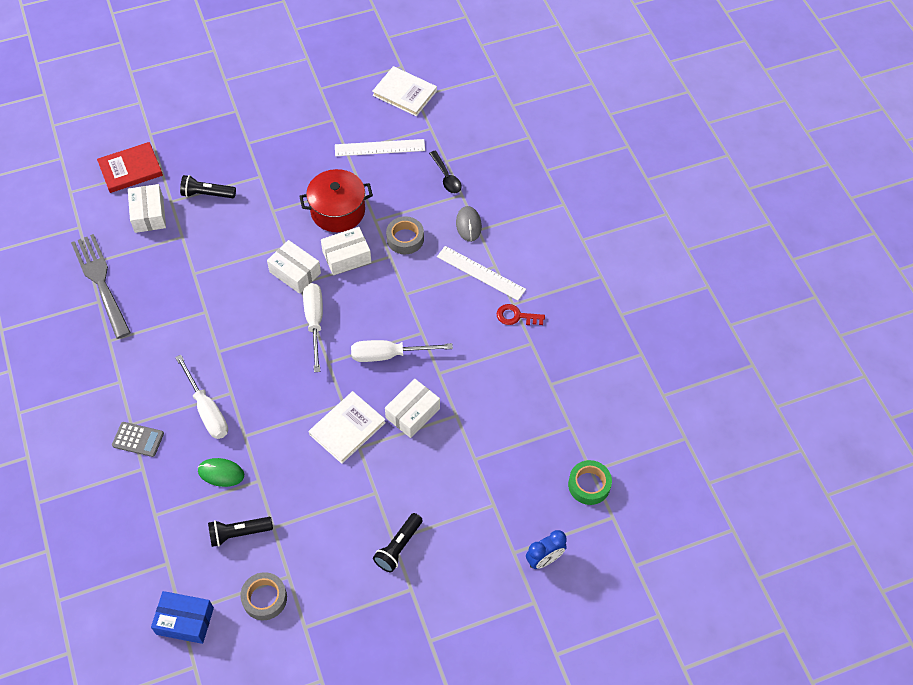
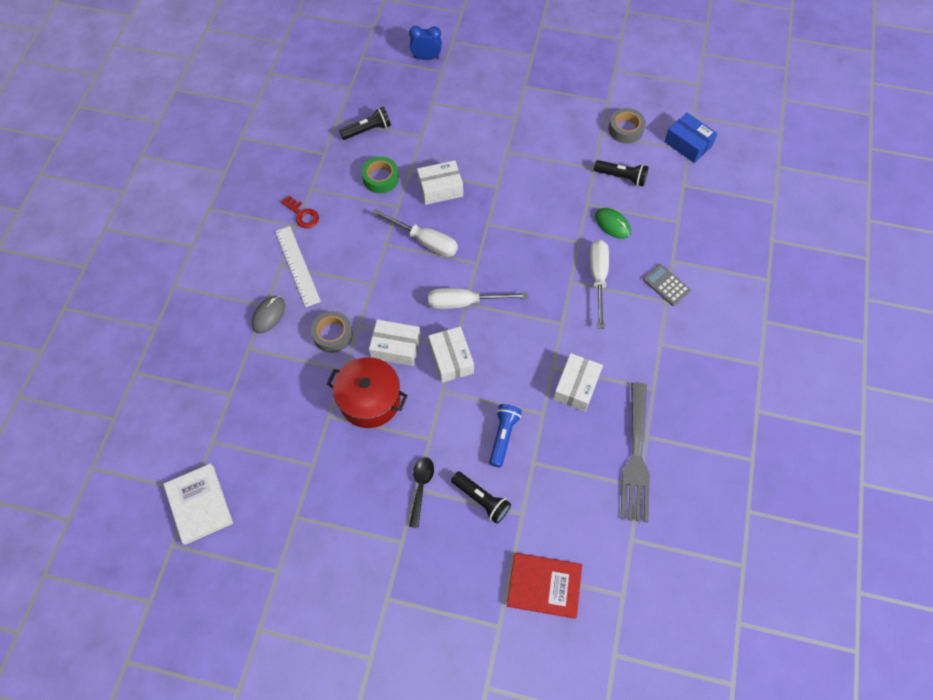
camera: 145 degrees left, 5 degrees up
white box [128,184,166,233] -> white box moved to [553,353,603,412]
white screwdriver [303,283,323,372] -> white screwdriver turned 60 degrees clockwise [428,288,528,309]
white book [309,391,386,464] -> none
white ruler [335,139,425,156] -> none
black flashlight [373,513,423,572] -> black flashlight moved to [339,107,391,140]
black spoon [429,151,462,193] -> black spoon moved to [409,457,434,528]
green tape [568,460,612,505] -> green tape moved to [362,156,399,193]
none -> blue flashlight [489,404,522,467]

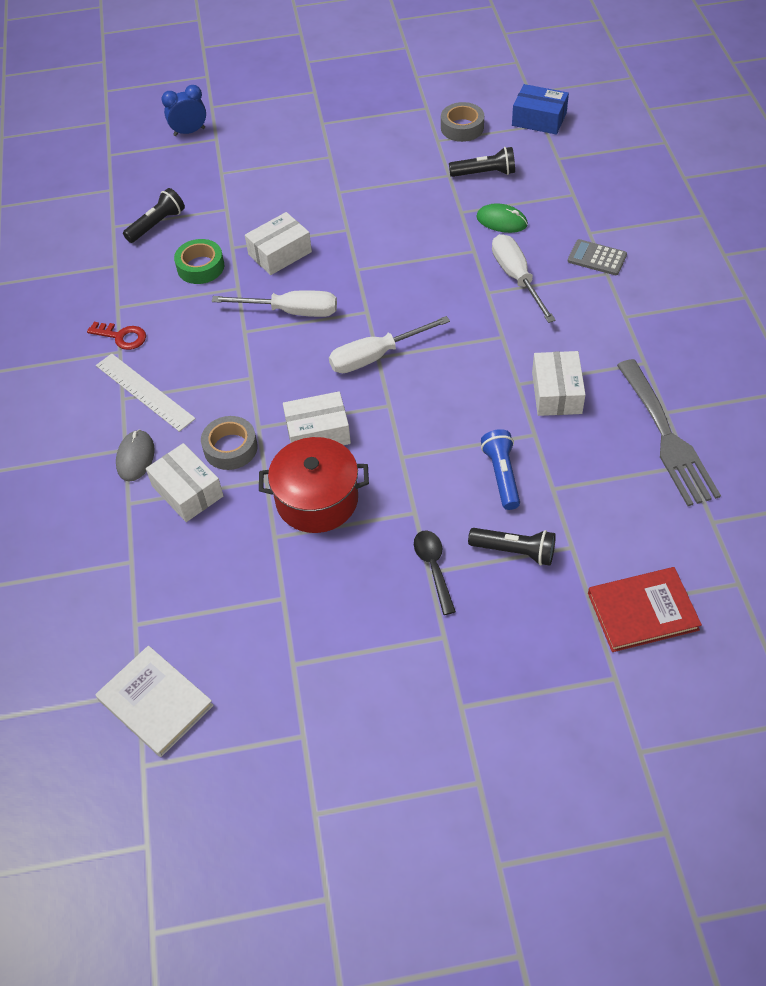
camera: 20 degrees left, 10 degrees down
white box [428,326,474,383] -> white box moved to [146,443,223,522]

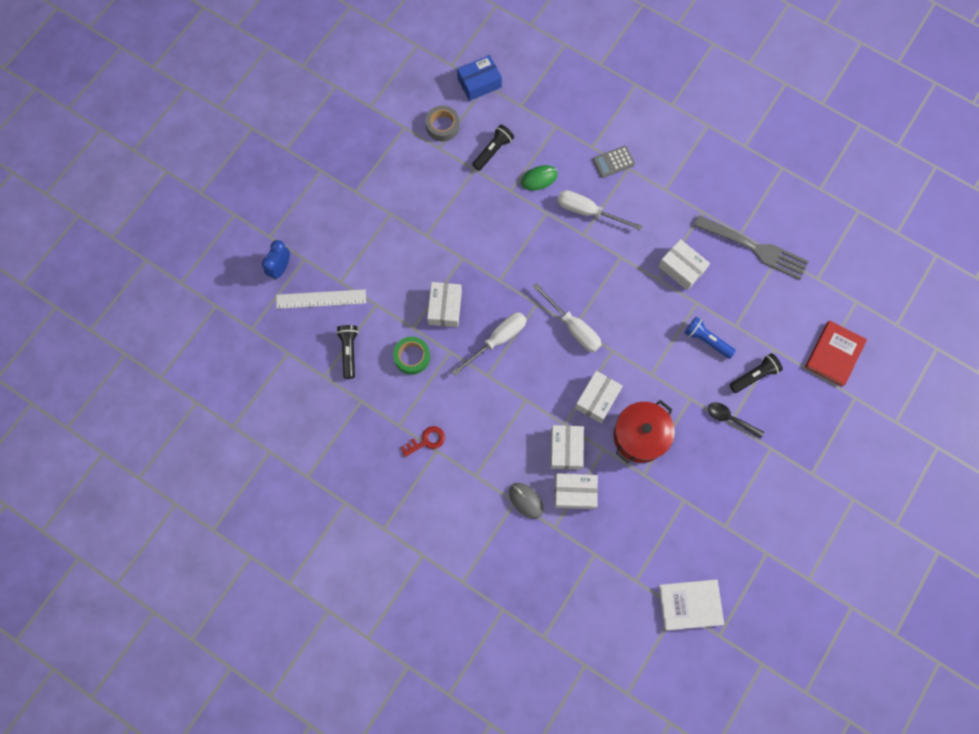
camera: 50 degrees left, 20 degrees up
white ruler [96,354,196,432] -> white ruler moved to [276,289,366,309]
grey tape [201,416,258,470] -> white box [550,425,584,470]
white screwdriver [329,316,450,373] -> white screwdriver turned 60 degrees counterclockwise [533,283,602,352]

